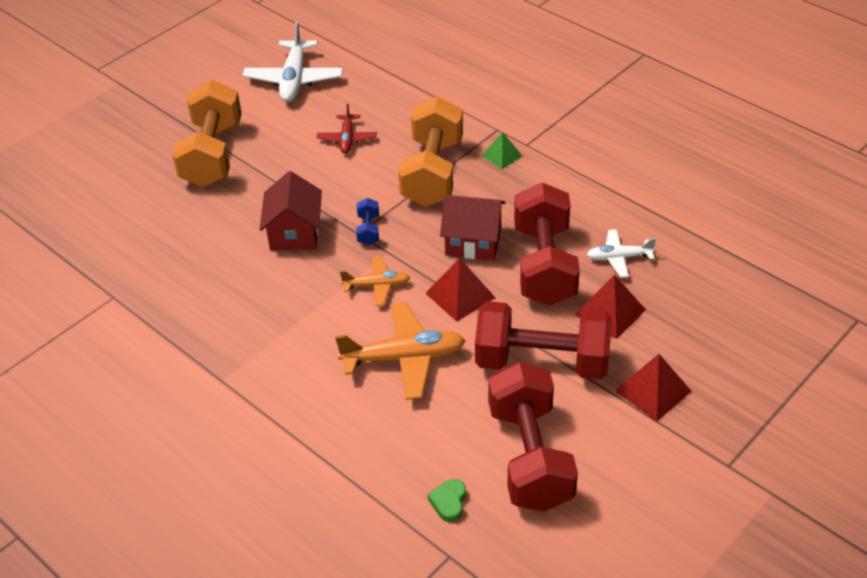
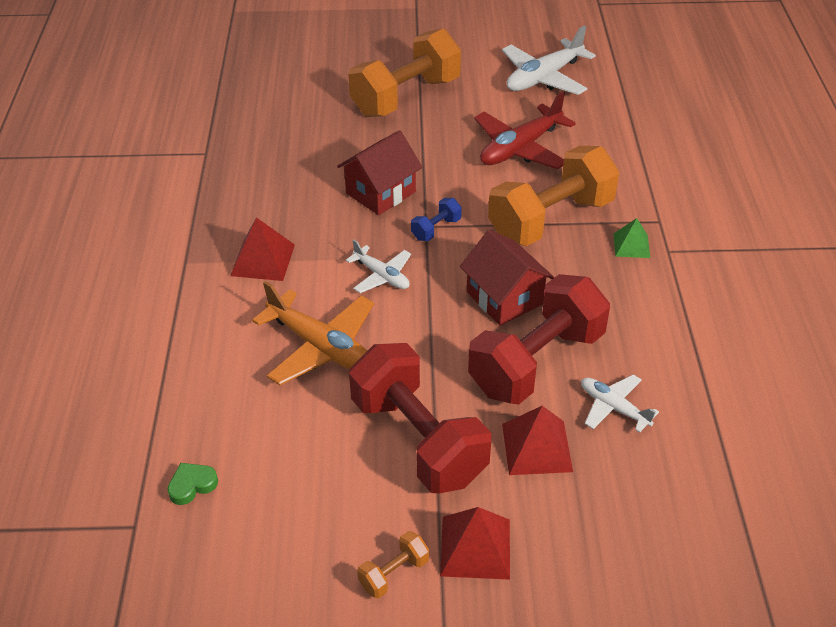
camera: 45 degrees right, 0 degrees up
red plane [316,103,377,154] -> red plane [474,91,576,169], size x1.75
orange plane [340,256,410,306] -> white plane [346,239,411,293]
red pyramid [425,258,496,321] -> red pyramid moved to [230,217,295,281]
red dumbbell [488,362,578,512] -> none
none -> orange dumbbell [357,531,429,598]

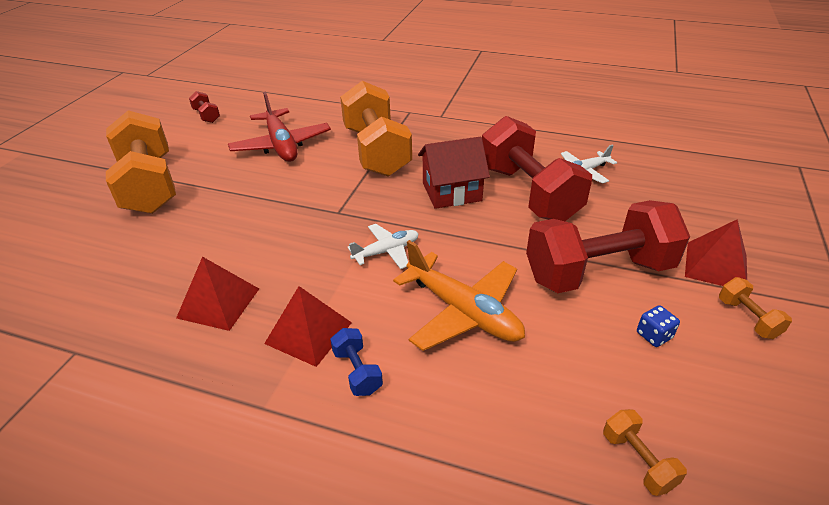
camera: 70 degrees left, 5 degrees down
green heart [167,463,218,505] -> orange dumbbell [603,409,687,496]
orange plane [252,281,374,385] -> orange plane turned 75 degrees clockwise [393,240,525,351]
red house [337,130,423,215] -> none
blue dumbbell [411,198,462,241] -> blue dumbbell moved to [330,328,383,396]
white plane [502,25,596,95] -> red dumbbell [189,91,220,123]
red pyramid [502,406,573,475] -> red pyramid moved to [176,257,259,331]
green pyramid [613,218,650,258] -> none
none -> blue dice [637,305,680,347]

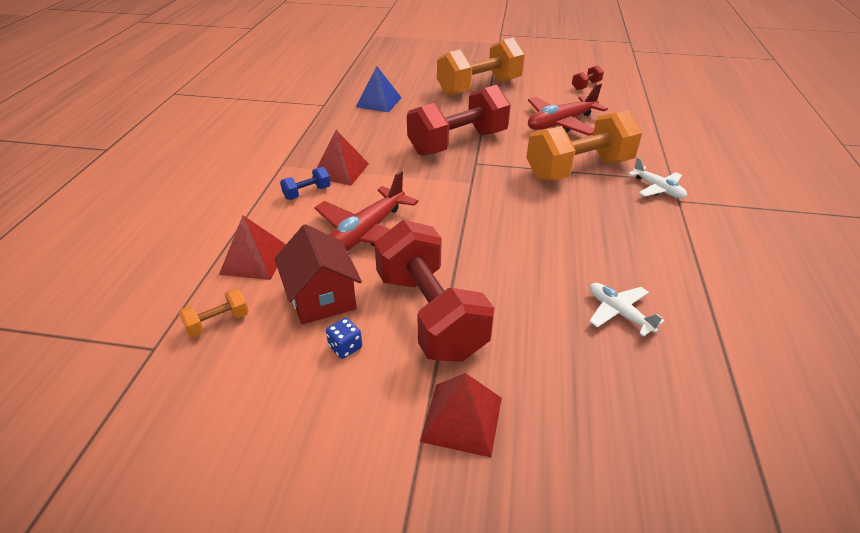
camera: 80 degrees right, 0 degrees up
red pyramid [176,257,259,331] -> red pyramid moved to [219,215,286,280]
white plane [348,224,419,269] -> white plane moved to [628,157,687,198]
orange plane [393,240,525,351] -> red plane [314,171,418,251]
red house [418,137,490,209] -> red house moved to [275,224,362,325]
red dumbbell [482,116,592,221] -> red dumbbell moved to [407,85,511,156]
orange dumbbell [719,277,792,339] -> none
none -> blue pyramid [356,66,402,112]

